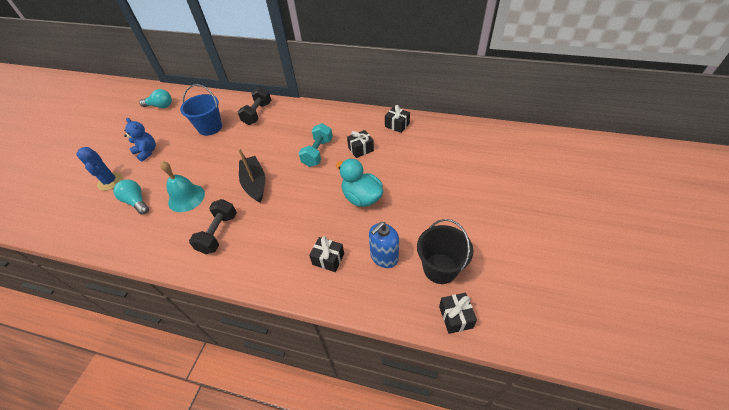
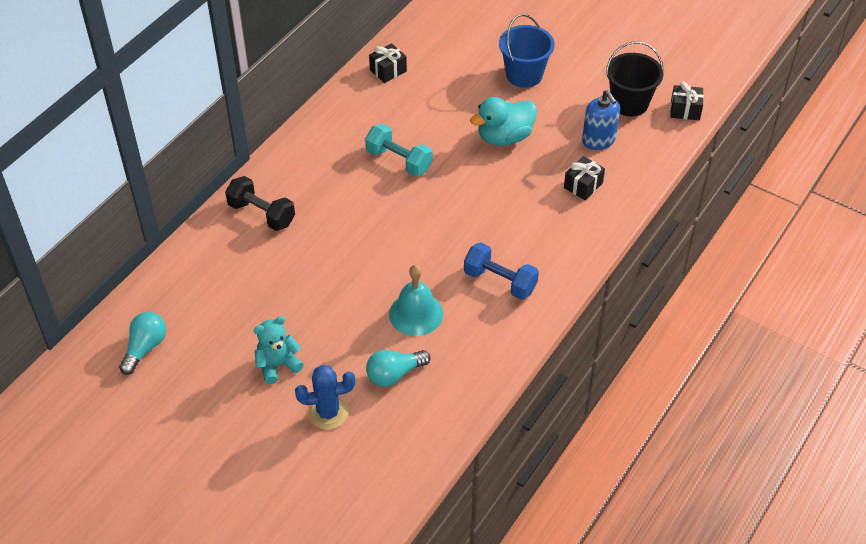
camera: 75 degrees left, 0 degrees up
blue teddy bear [124,118,156,162] -> turquoise teddy bear [254,316,304,384]
blue bucket [180,84,222,136] -> blue bucket moved to [499,14,555,88]
black dumbbell [189,199,237,254] -> blue dumbbell [464,242,539,300]
black boat [238,149,265,203] -> none
black gift [347,130,374,158] -> none

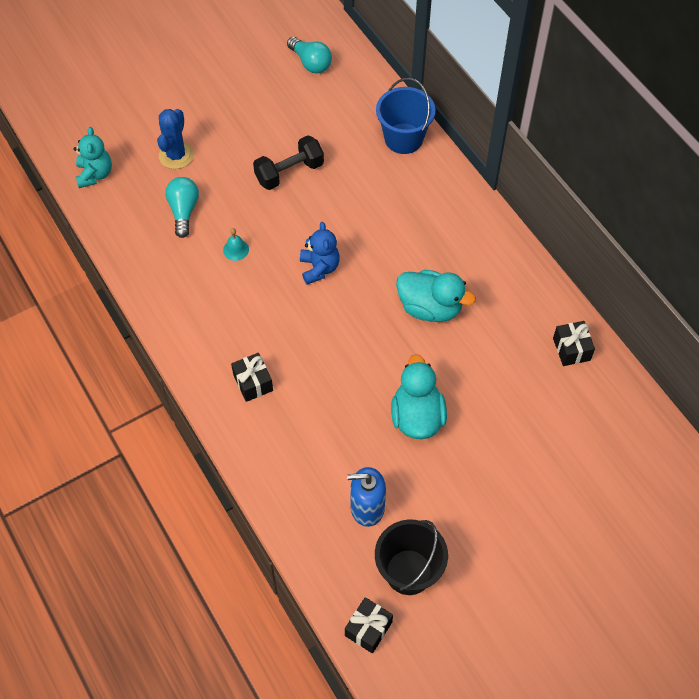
camera: 115 degrees right, 10 degrees up
black dumbbell [225,176,295,231] -> black dumbbell moved to [253,135,324,190]
turquoise teddy bear [254,316,304,384] -> turquoise teddy bear moved to [73,127,112,188]
turquoise dumbbell [365,124,432,176] -> turquoise duck [396,270,476,322]
turquoise bell [389,265,443,336] -> turquoise bell [223,228,249,261], size x0.50
blue dumbbell [464,242,539,300] -> none
blue bucket [499,14,555,88] -> blue bucket moved to [376,78,435,154]
black gift [564,156,605,200] -> black gift moved to [231,353,273,402]
none -> blue teddy bear [300,222,340,285]

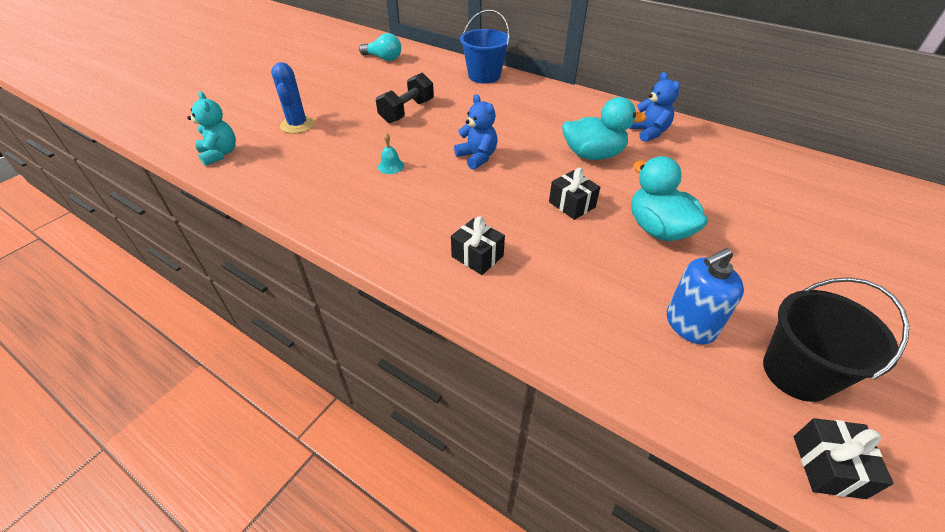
camera: 25 degrees left, 15 degrees down
turquoise light bulb [165,177,199,238] -> none
black gift [553,321,595,366] -> black gift moved to [549,168,600,220]
none -> blue teddy bear [629,72,680,142]

